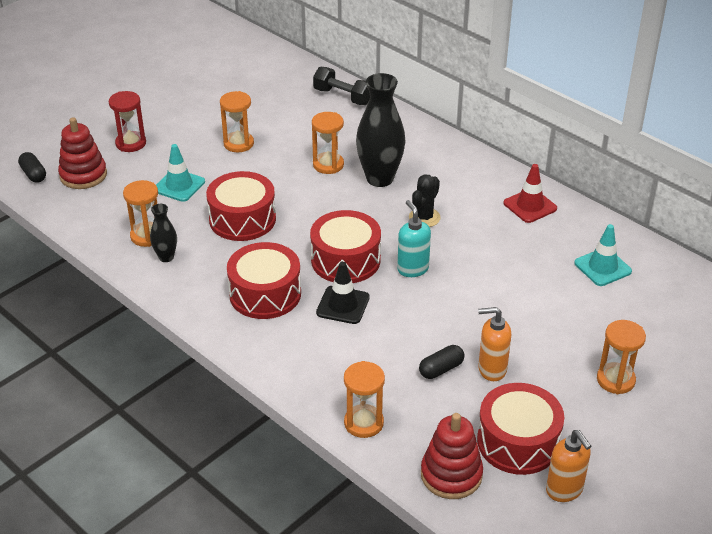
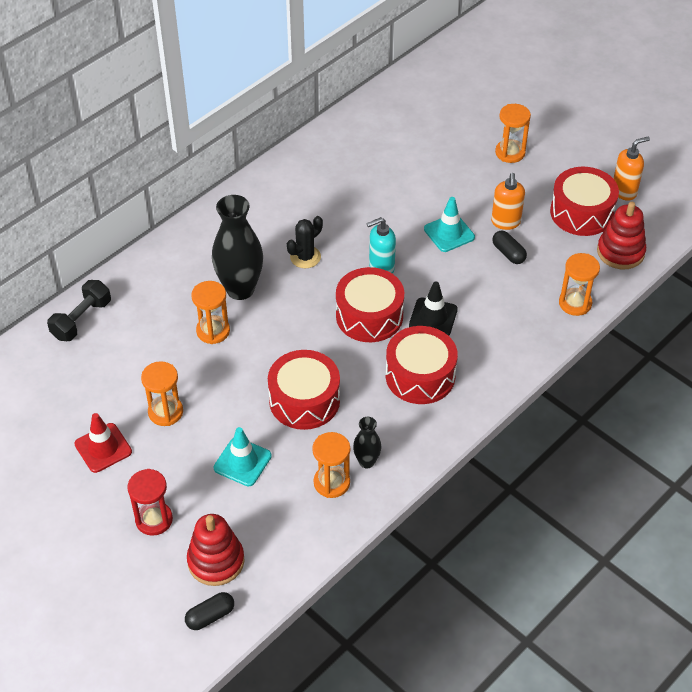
camera: 90 degrees left, 10 degrees up
black cactus [409,174,441,227] -> black cactus turned 75 degrees counterclockwise [287,216,323,268]
red traffic cone [504,164,557,223] -> red traffic cone moved to [74,413,132,473]
turquoise traffic cone [574,224,632,286] -> turquoise traffic cone moved to [424,197,475,252]

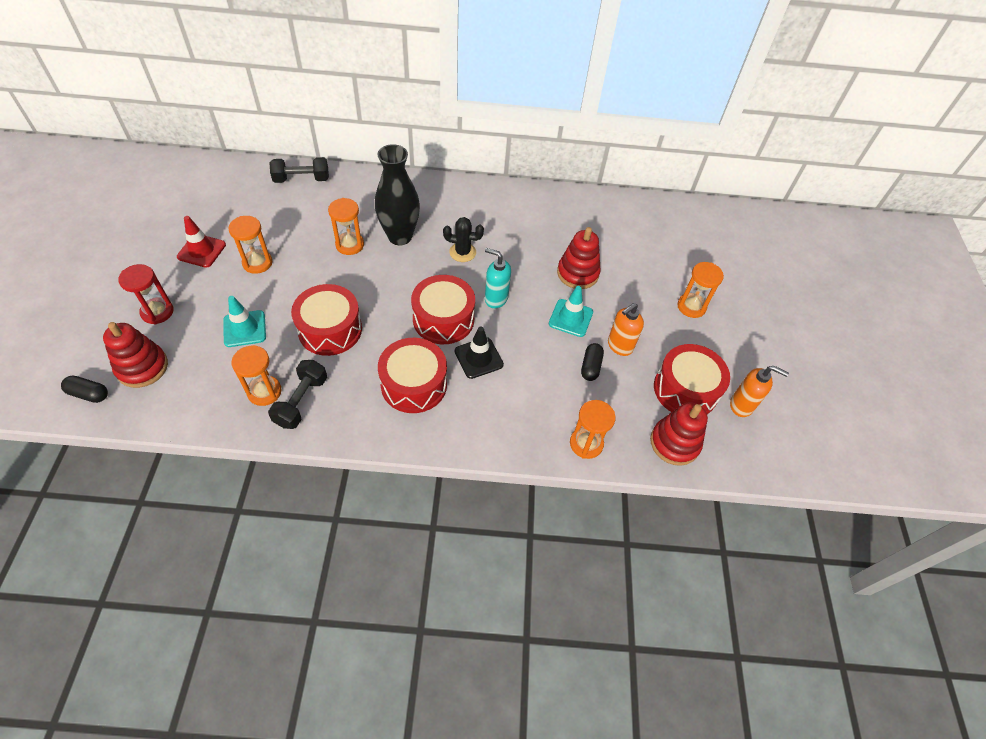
camera: 45 degrees right, 5 degrees up
black vase [353,417,381,468] -> black dumbbell [268,360,327,429]
none -> red stacking toy [557,227,601,289]

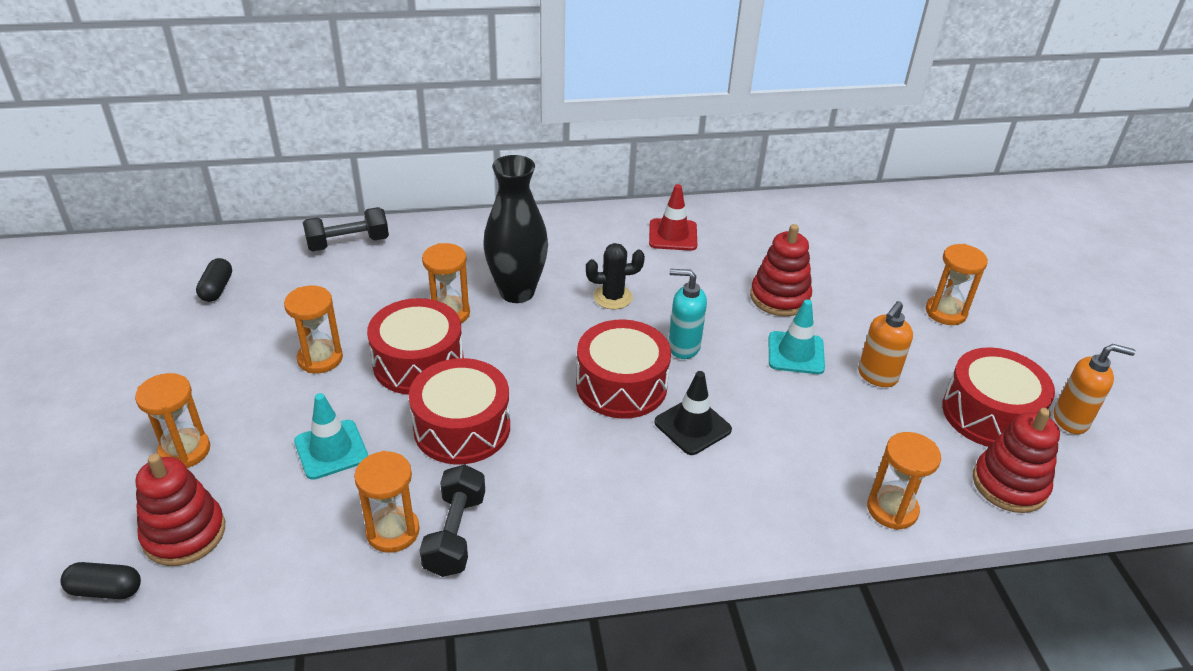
camera: 10 degrees left, 15 degrees down
red hourglass [118,264,174,324] -> orange hourglass [135,373,210,468]
red traffic cone [177,216,226,268] -> red traffic cone moved to [649,184,697,251]
red drum [378,338,447,413] -> red drum moved to [367,298,464,395]
black capsule [581,343,604,381] -> black capsule moved to [196,258,232,302]

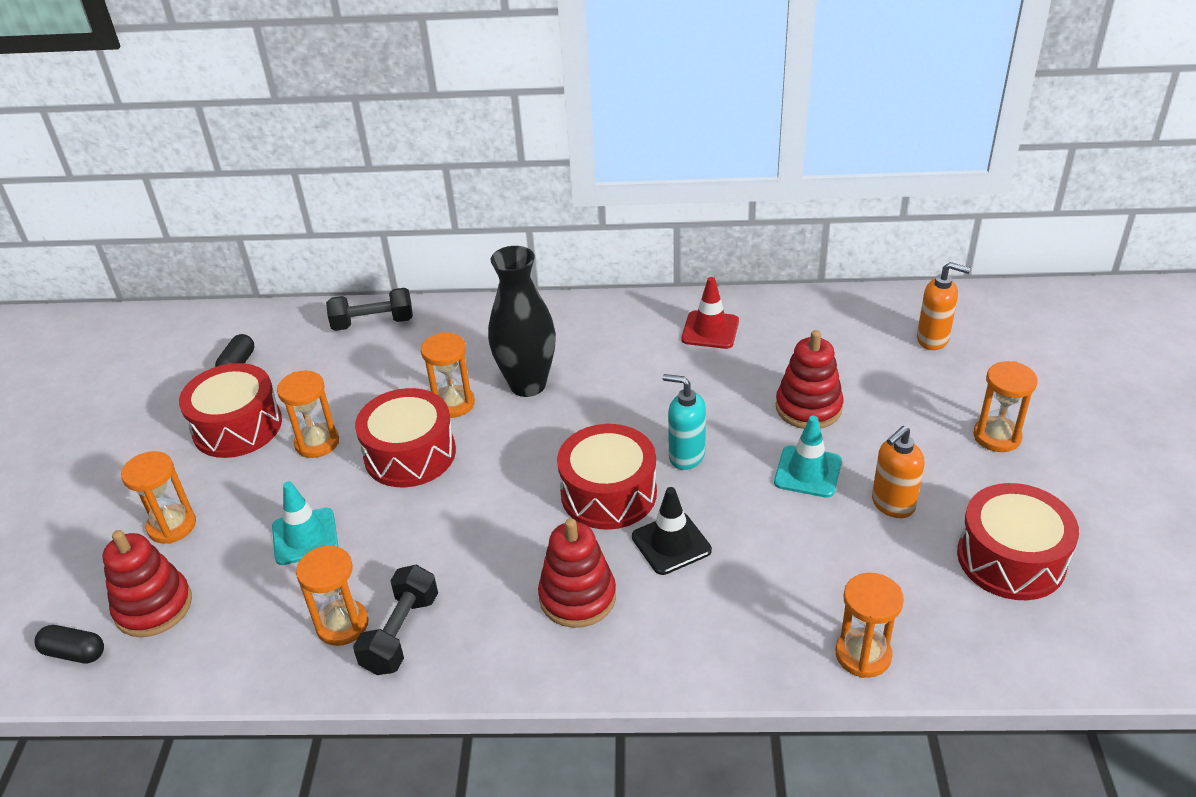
camera: 15 degrees right, 0 degrees up
red drum [409,358,510,465] -> red drum moved to [179,363,282,458]
black cactus [586,243,645,309] -> none
red stacking toy [973,408,1060,513] -> red stacking toy moved to [538,518,616,628]
orange soap dispenser [1054,344,1136,434] -> orange soap dispenser moved to [917,262,970,350]

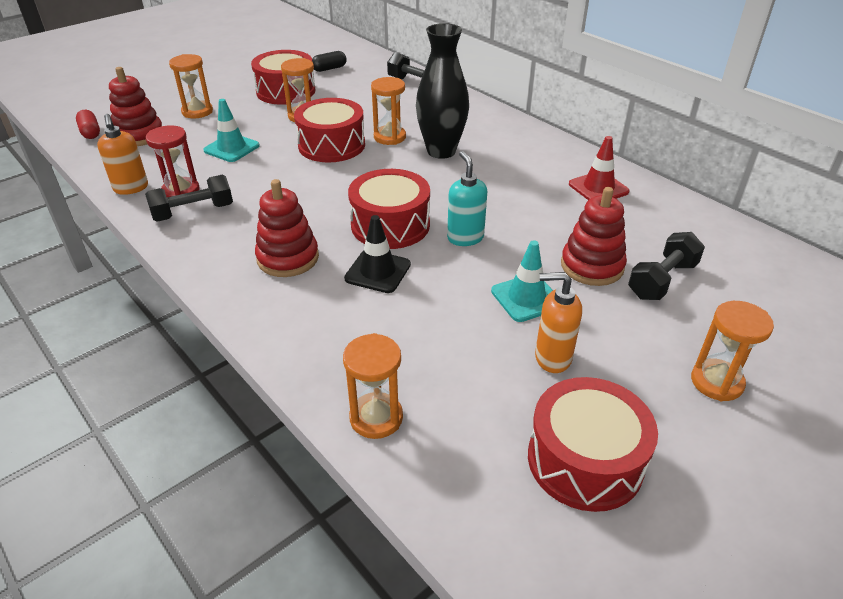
camera: 45 degrees right, 0 degrees up
black capsule [34,625,104,664] -> red capsule [76,110,100,139]
orange hourglass [296,545,369,646] -> red hourglass [146,125,200,197]
orange soap dispenser [917,262,970,350] -> orange soap dispenser moved to [97,114,148,195]
none -> black dumbbell [628,232,705,300]

